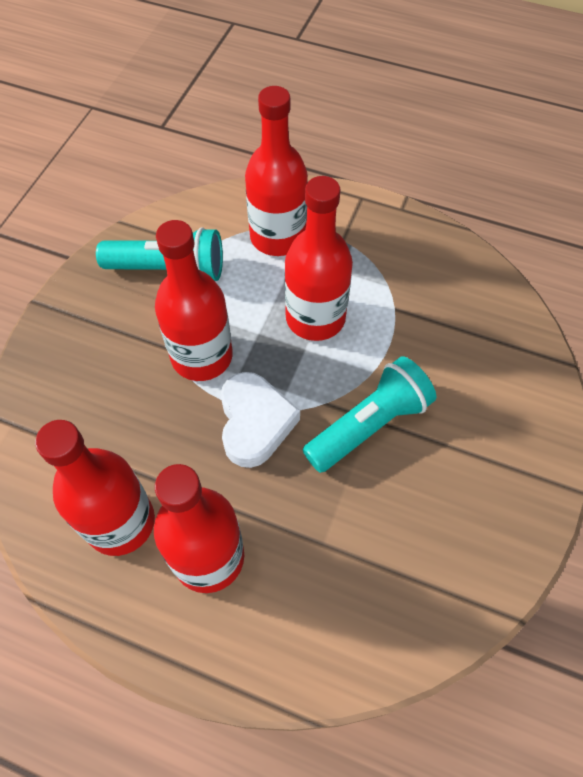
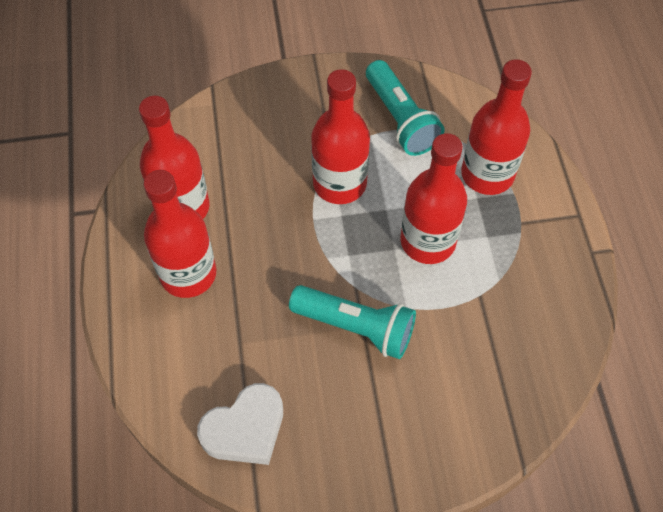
camera: 60 degrees right, 0 degrees up
white heart [221,372,300,468] -> white heart moved to [197,383,283,465]

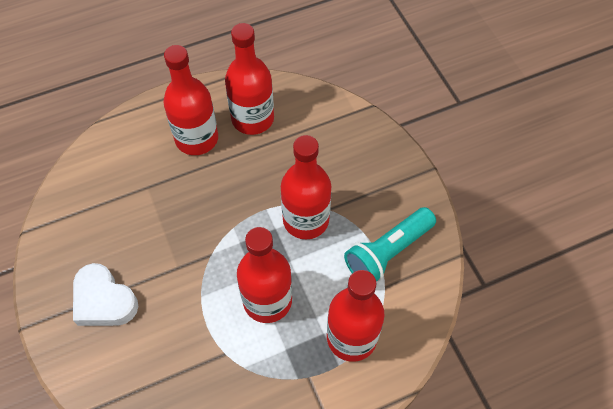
camera: 75 degrees right, 0 degrees up
white heart [197,383,283,465] -> white heart moved to [73,263,138,326]
turquoise flashlight [289,285,416,359] -> none

